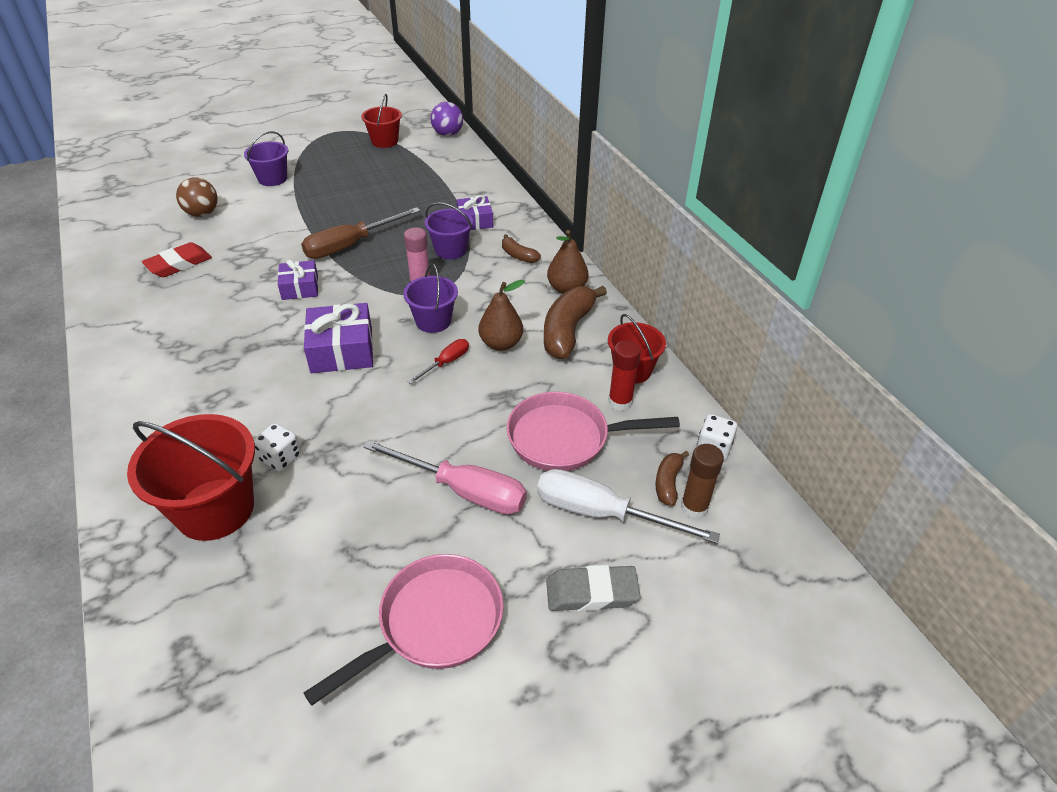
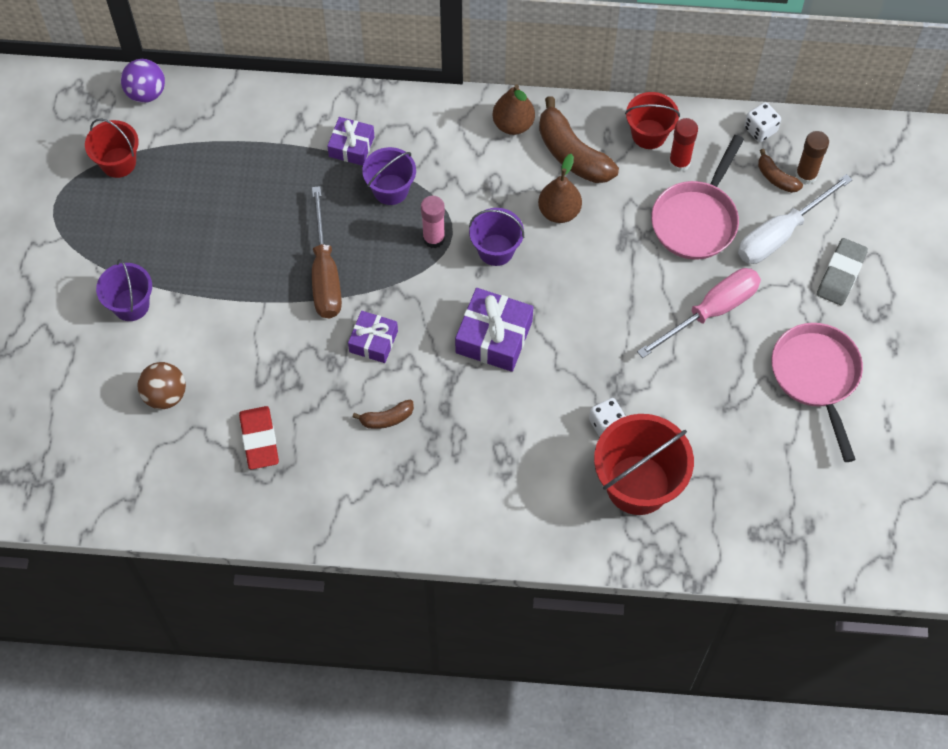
camera: 60 degrees left, 20 degrees up
red screwdriver [408,339,469,384] -> none
brown banana [502,234,541,263] -> brown banana moved to [353,400,414,429]

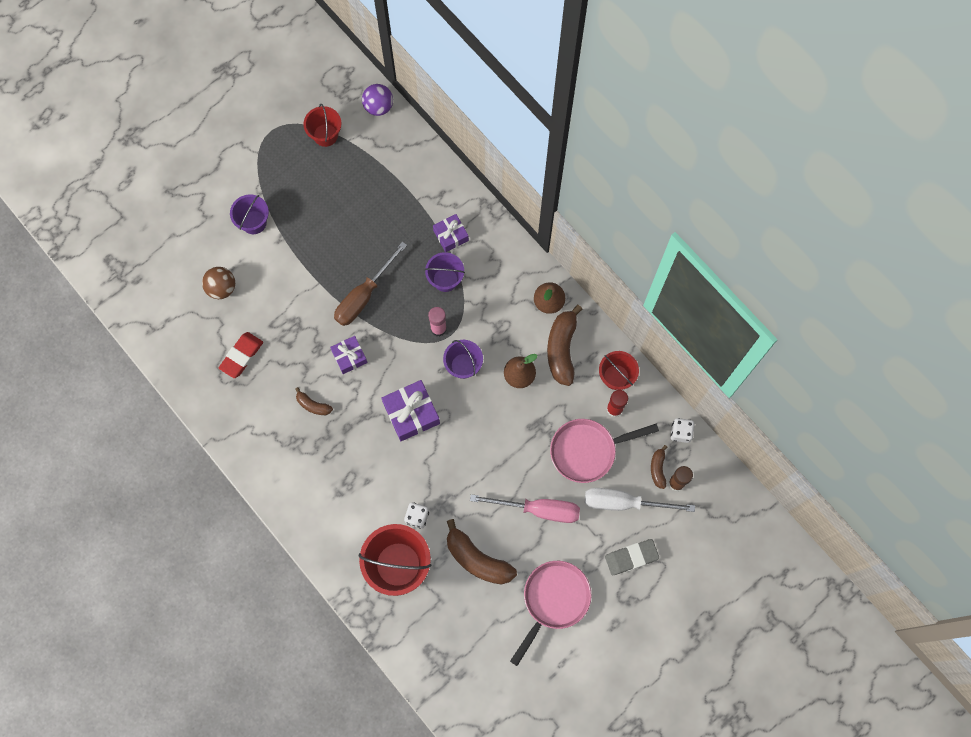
camera: 45 degrees right, 10 degrees up
none -> brown banana [447,519,517,585]

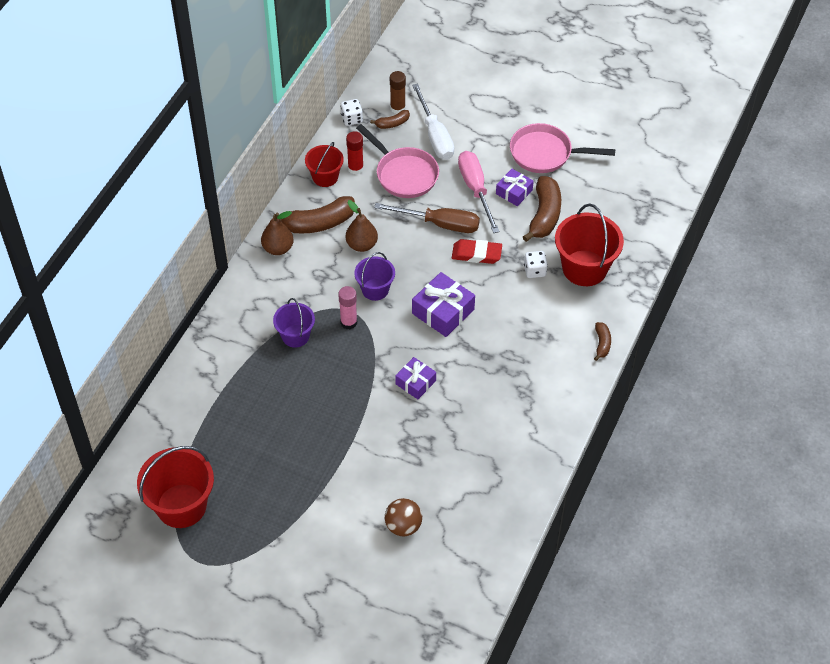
camera: 115 degrees left, 20 degrees down
red eraser [219,332,263,378] -> red eraser moved to [452,239,502,264]
purple bucket [230,194,269,234] -> none
brown banana [295,387,333,415] -> brown banana moved to [594,322,611,361]
red bucket [303,104,341,147] -> red bucket [137,446,214,528], size x1.68
brown screwdriver [334,242,407,326] -> brown screwdriver moved to [374,203,480,233]
purple ball [362,84,393,116] -> none
purple gift [433,214,469,252] -> purple gift moved to [496,169,534,206]
grey eraser [605,539,659,575] -> none

